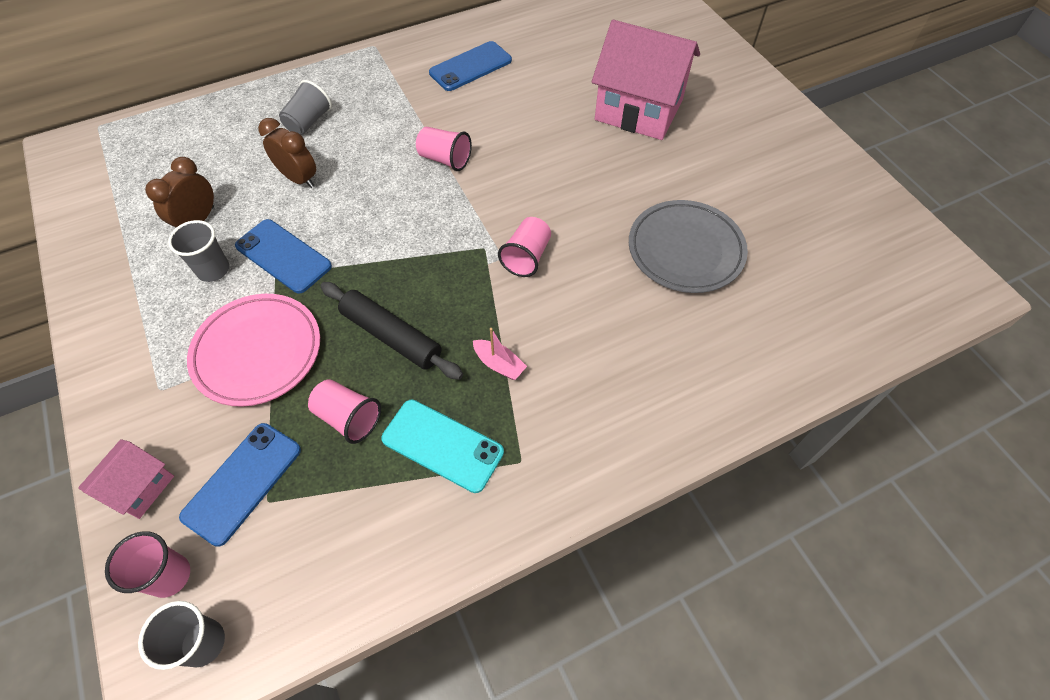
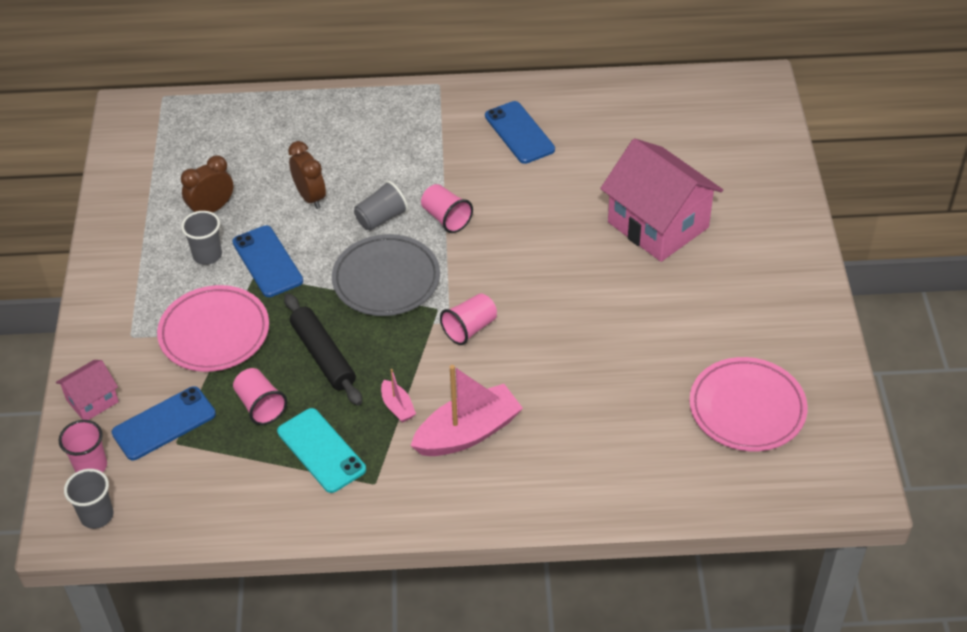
camera: 25 degrees right, 10 degrees down
grey cup [279,80,332,135] -> grey cup moved to [354,180,408,231]
blue phone [429,41,512,91] -> blue phone turned 75 degrees clockwise [485,101,555,164]
grey plate [629,200,748,293] -> grey plate moved to [332,234,440,316]
none -> pink boat [411,365,523,456]
none -> pink plate [689,357,808,451]

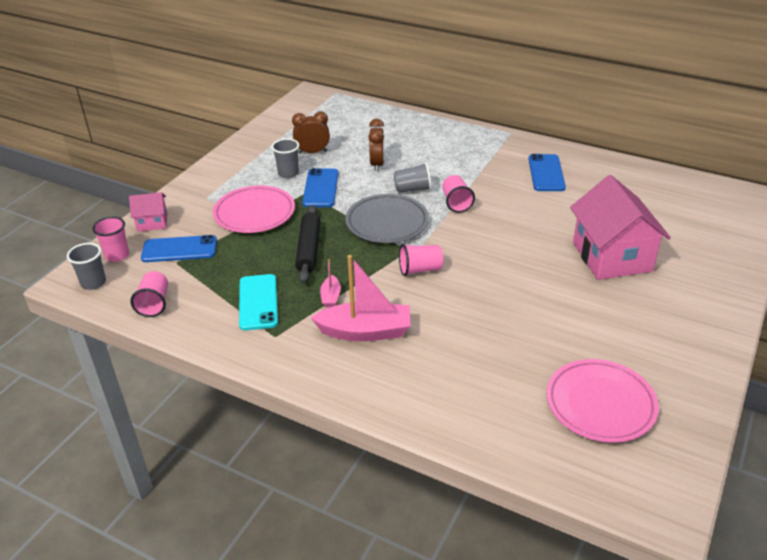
camera: 30 degrees right, 10 degrees down
pink cup [233,368,287,425] -> pink cup moved to [130,271,168,317]

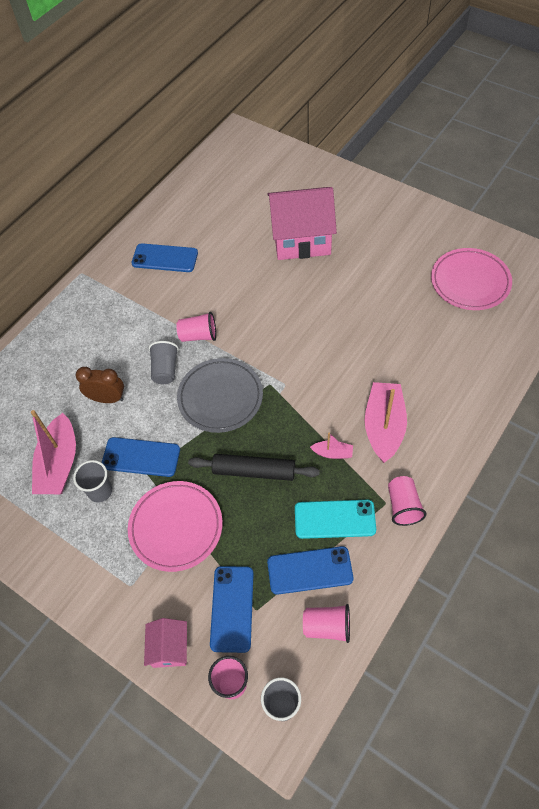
camera: 80 degrees left, 20 degrees up
brown clock [292,111,330,154] -> pink boat [31,410,76,494]
pink cup [399,244,443,276] -> pink cup moved to [388,476,427,526]
none -> blue phone [267,546,353,595]

